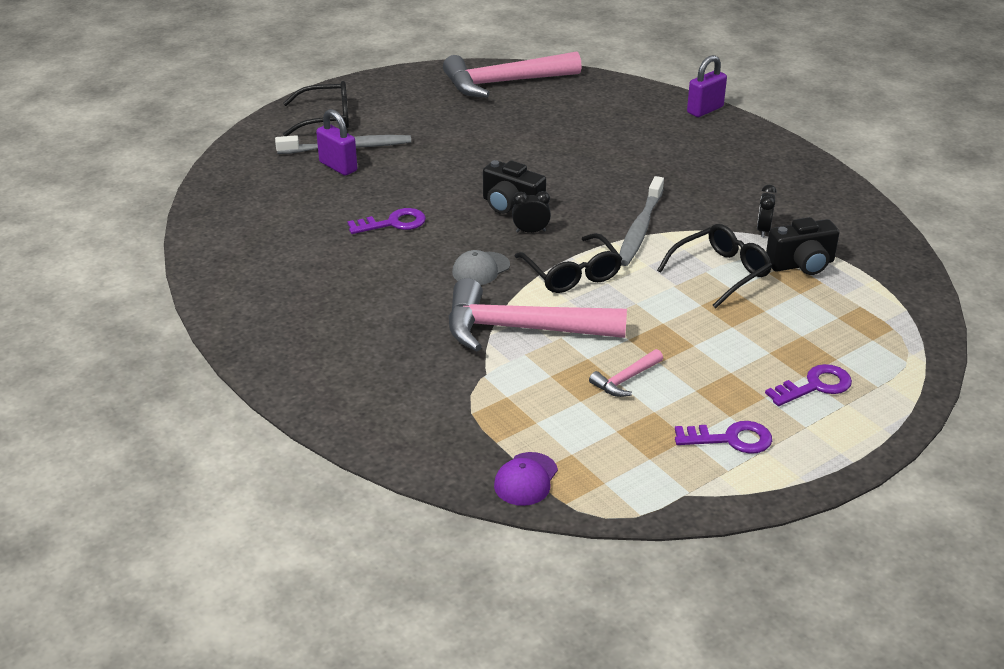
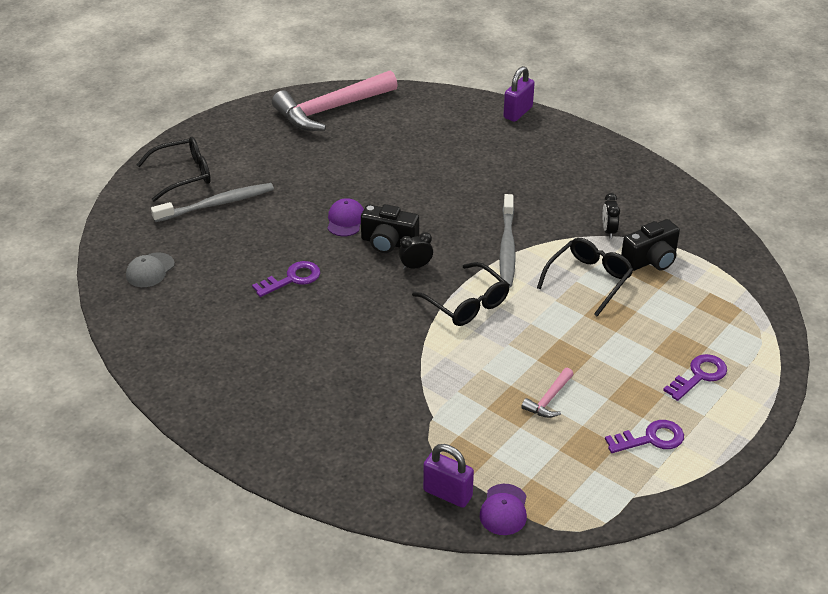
camera: 15 degrees left, 5 degrees up
purple padlock [316,109,357,176] -> purple padlock moved to [423,444,474,508]
pink hammer [449,278,627,352] -> none
grey cap [452,250,510,285] -> grey cap moved to [126,252,175,287]
none -> purple cap [327,198,364,236]

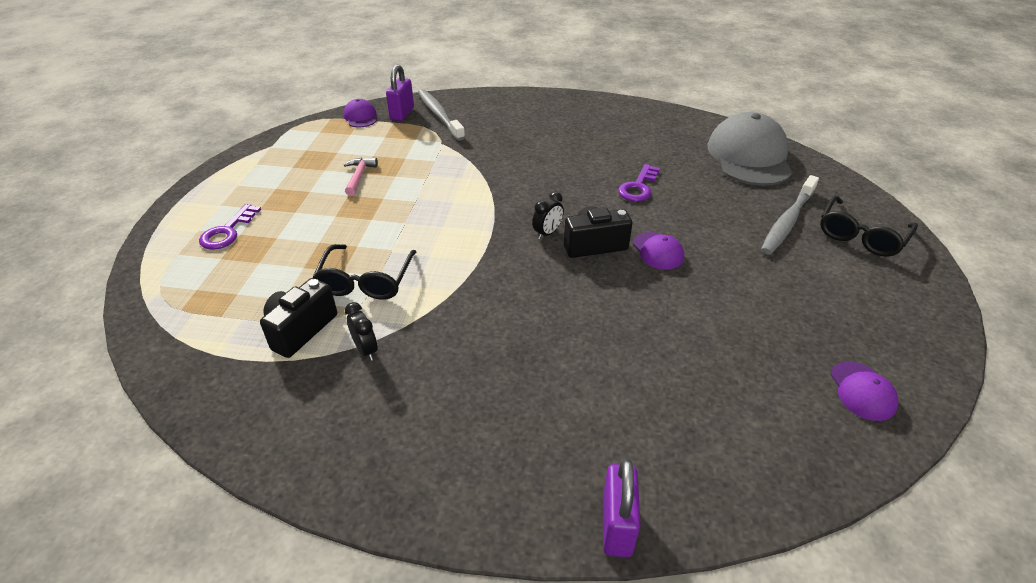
camera: 150 degrees right, 0 degrees up
grey cap [126,252,175,287] -> grey cap [707,112,793,186], size x2.19
pink hammer [272,70,398,131] -> purple cap [830,361,899,421]
black glasses [412,262,510,326] -> none
purple padlock [423,444,474,508] -> purple padlock turned 75 degrees counterclockwise [386,64,414,121]
grey toothbrush [499,194,516,288] -> grey toothbrush moved to [418,89,465,141]
purple key [605,420,684,453] -> none

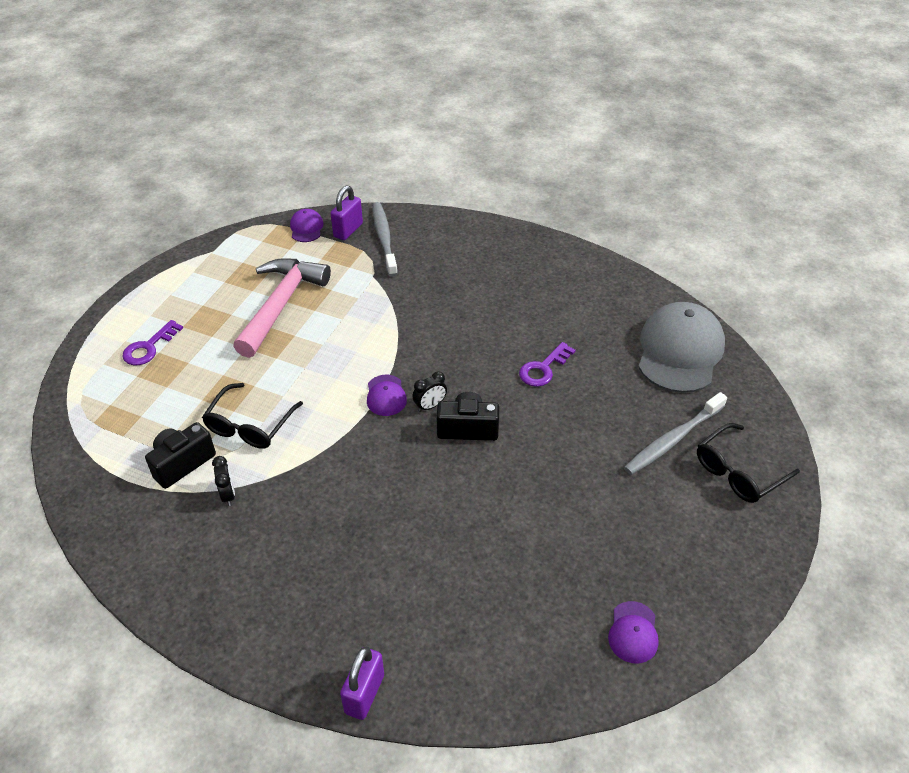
camera: 15 degrees right, 5 degrees up
pink hammer [344,158,378,196] -> pink hammer [233,258,331,358], size x2.31
purple cap [633,232,684,269] -> purple cap moved to [367,375,407,416]

